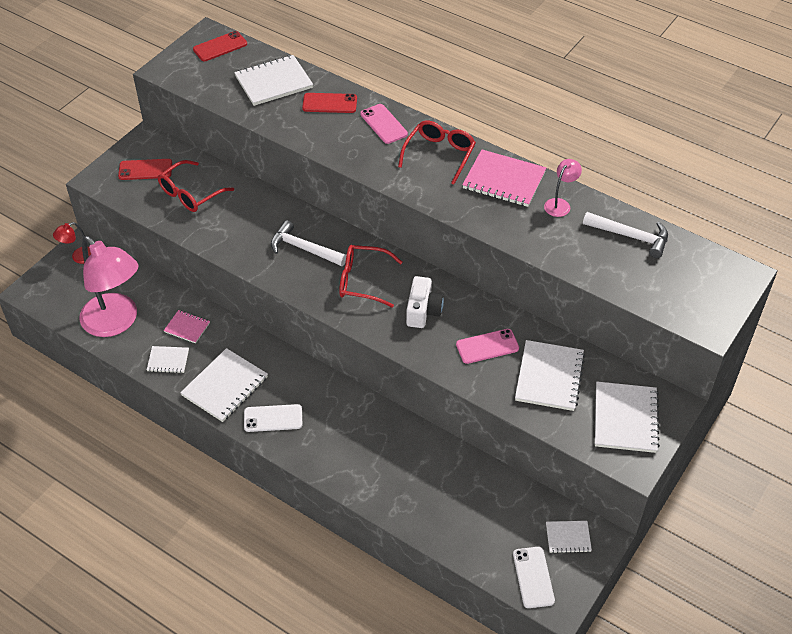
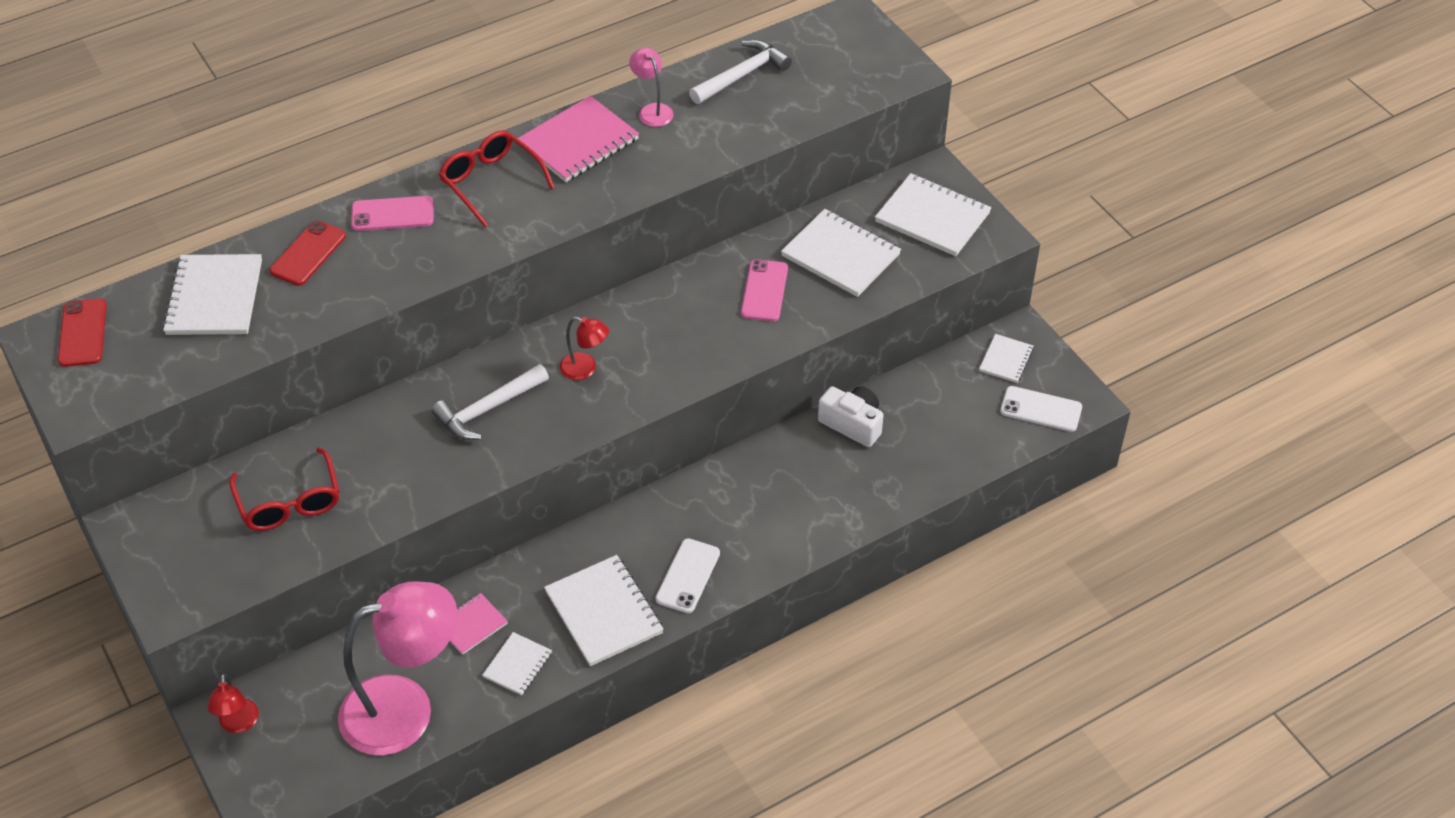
camera: 65 degrees left, 0 degrees up
red phone [118,159,172,180] -> none
red glasses [339,245,402,308] -> red lamp [560,317,609,380]
white camera [406,276,444,328] -> white camera moved to [818,386,884,447]

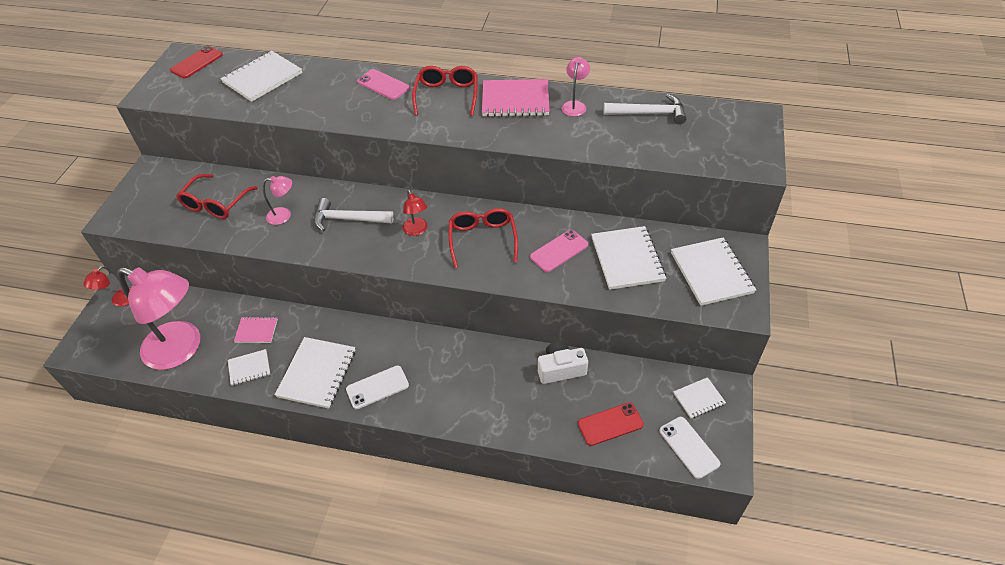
camera: 45 degrees right, 0 degrees up
red phone [269,220,346,286] -> red phone moved to [578,402,644,446]
white camera [818,386,884,447] -> white camera turned 90 degrees counterclockwise [538,341,588,384]
none -> pink lamp [263,176,292,225]
none -> red glasses [449,208,518,268]

